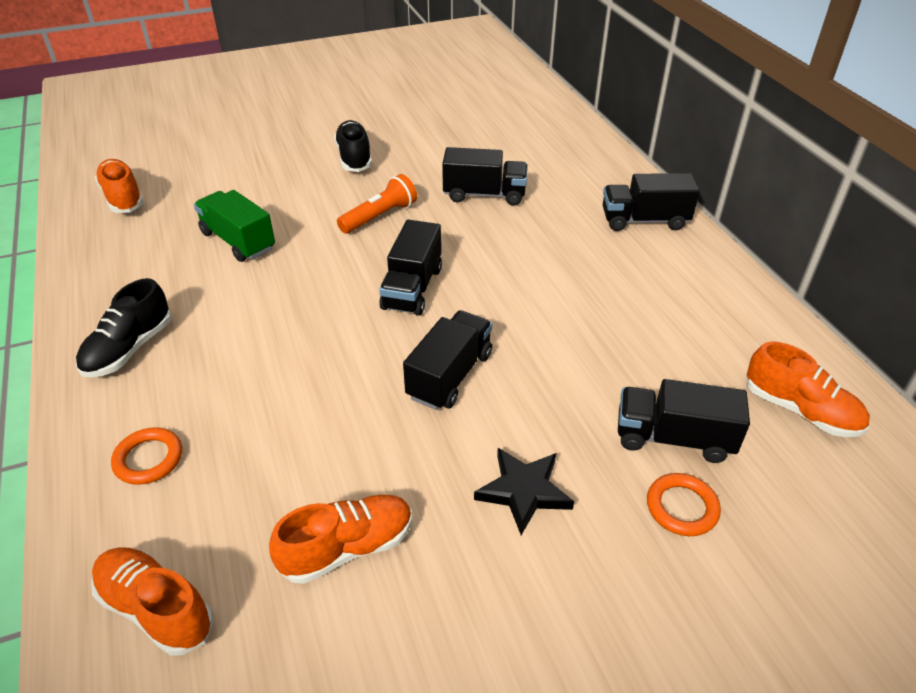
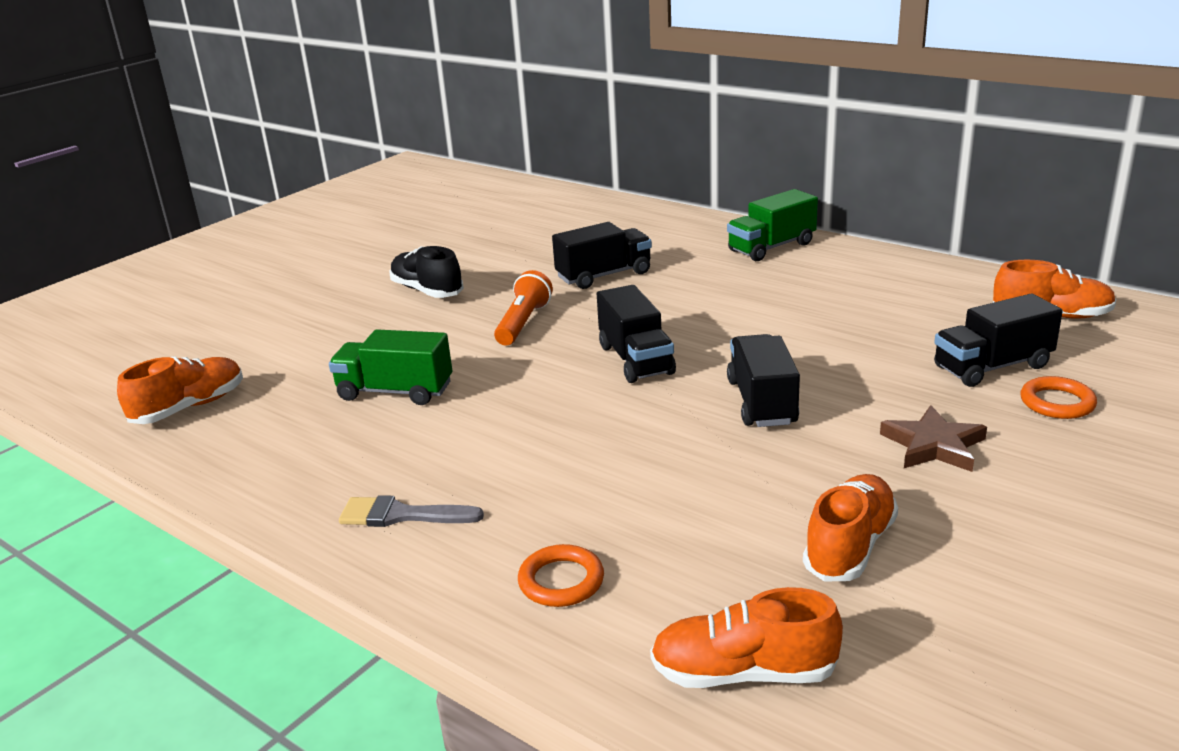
camera: 30 degrees left, 15 degrees down
black shoe [76,278,172,377] -> grey brush [339,495,484,527]
orange shoe [95,159,144,213] -> orange shoe turned 105 degrees clockwise [117,356,243,424]
black star [474,448,574,535] -> brown star [880,405,987,472]
black truck [603,173,700,231] -> green truck [727,189,818,261]

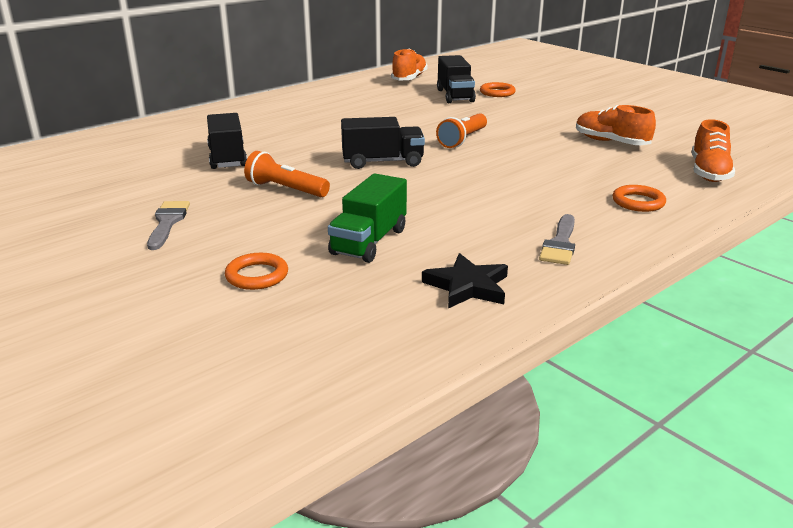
camera: 80 degrees left, 0 degrees up
orange shoe [117,356,243,424] -> none
black shoe [390,246,464,298] -> grey brush [147,201,190,250]
green truck [727,189,818,261] -> none
black truck [727,334,800,427] -> orange flashlight [436,113,487,148]
brown star [880,405,987,472] -> none
none -> orange ring [225,253,288,290]
none -> black star [422,253,508,308]

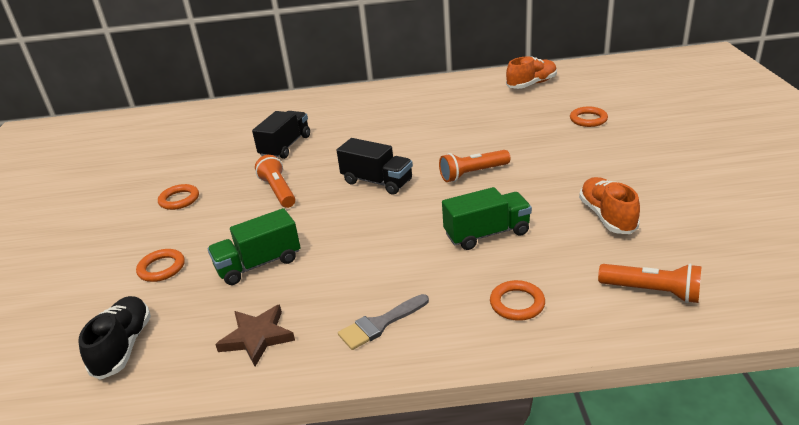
camera: 40 degrees right, 5 degrees up
grey brush [147,201,190,250] -> orange ring [158,184,199,210]
black star [422,253,508,308] -> brown star [215,304,295,366]
black truck [437,55,476,103] -> none
orange shoe [692,119,735,182] -> orange flashlight [598,264,702,303]
none -> black shoe [78,296,151,380]
none -> green truck [442,187,532,250]

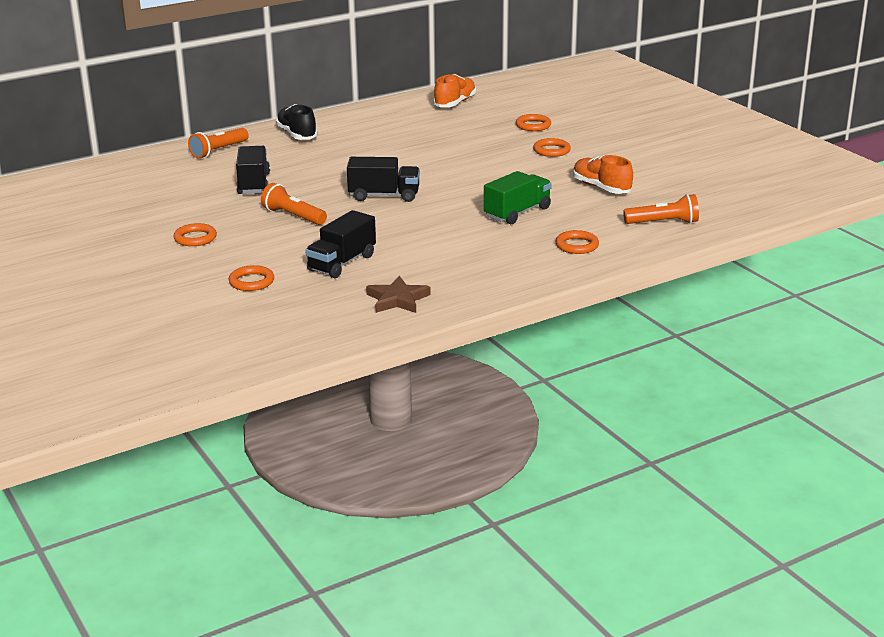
camera: 30 degrees left, 5 degrees down
black shoe [78,296,151,380] -> black shoe moved to [276,104,318,140]
green truck [207,208,301,285] -> black truck [305,210,376,278]
grey brush [338,294,429,350] -> none
orange flashlight [439,150,510,182] -> orange flashlight moved to [188,128,249,158]
none -> orange ring [533,138,571,157]

